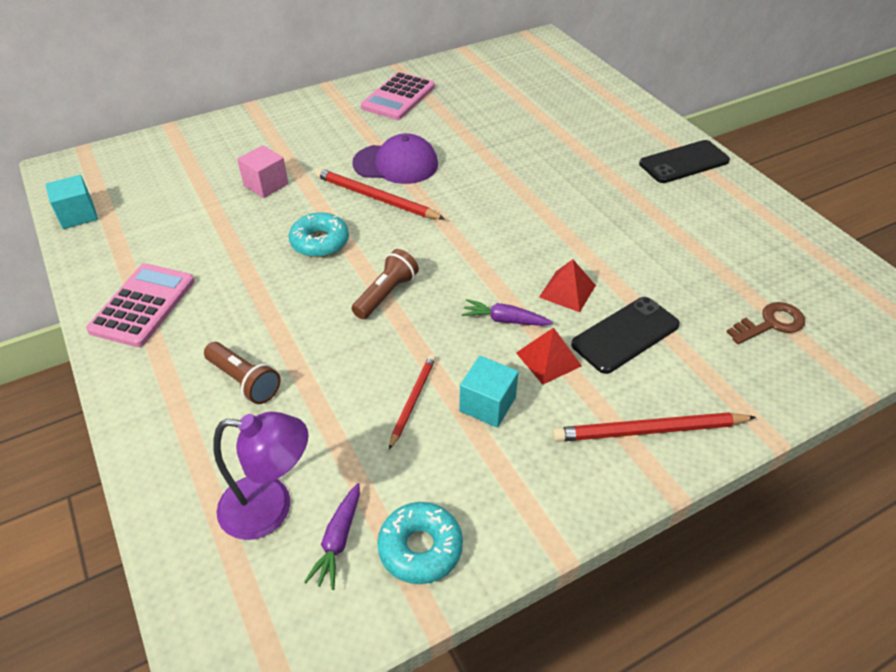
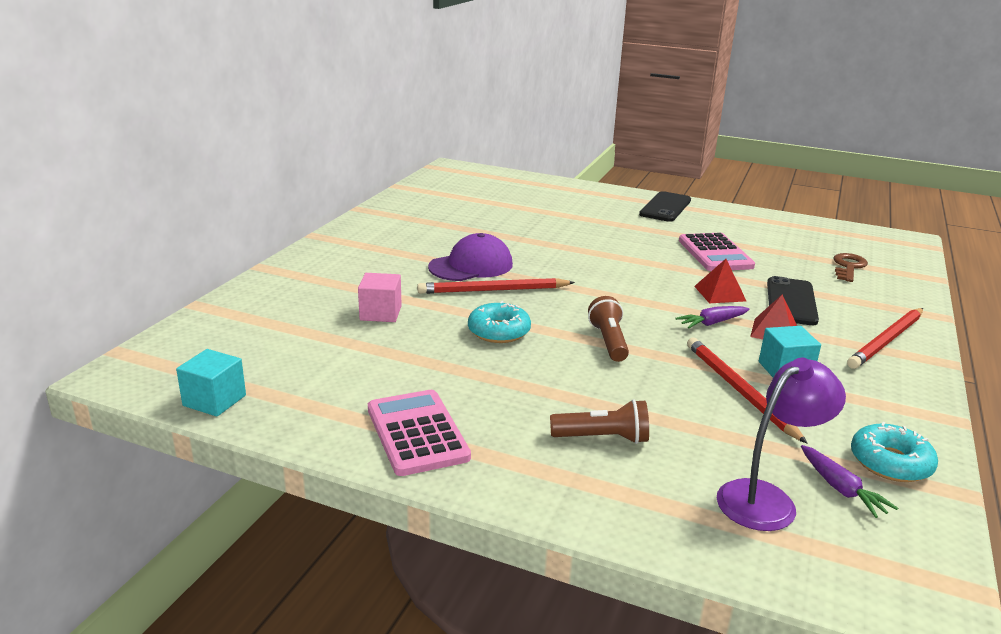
camera: 40 degrees left, 20 degrees down
pink calculator [361,72,435,120] -> pink calculator moved to [679,233,755,271]
red pencil [389,355,436,450] -> red pencil [687,338,807,443], size x1.64

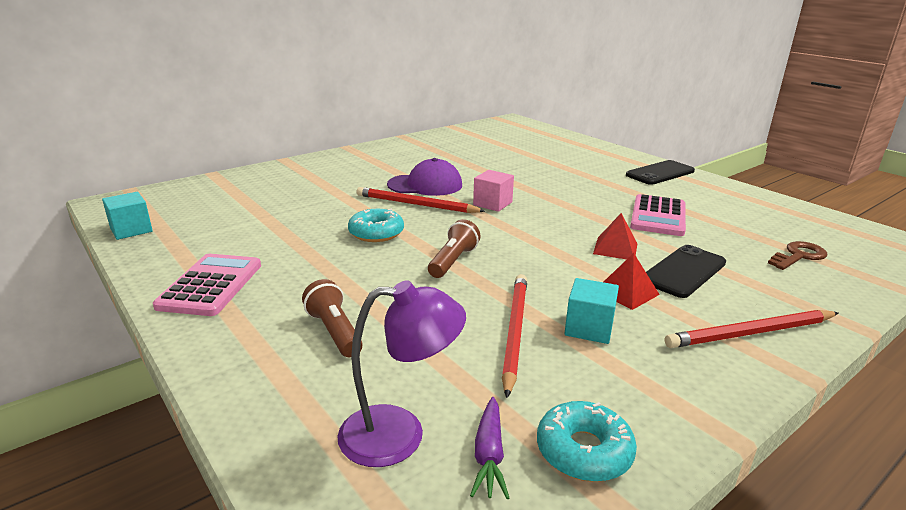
camera: 30 degrees right, 0 degrees up
pink cube [358,273,402,322] -> pink cube moved to [473,170,514,212]
brown flashlight [550,399,649,444] -> brown flashlight turned 150 degrees counterclockwise [302,279,363,357]
purple carrot [675,306,750,329] -> none

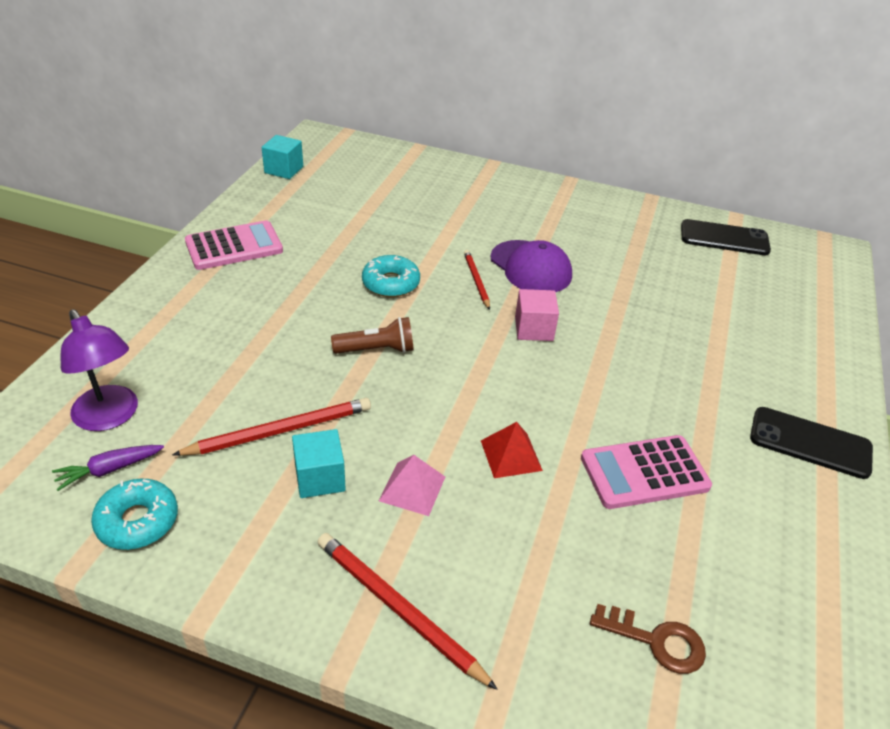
camera: 55 degrees right, 15 degrees up
brown flashlight [302,279,363,357] -> none
red pencil [356,187,485,213] -> red pencil [464,250,490,310], size x0.61
red pyramid [604,253,660,310] -> pink pyramid [379,455,445,516]
black phone [646,245,726,298] -> black phone moved to [681,219,771,255]

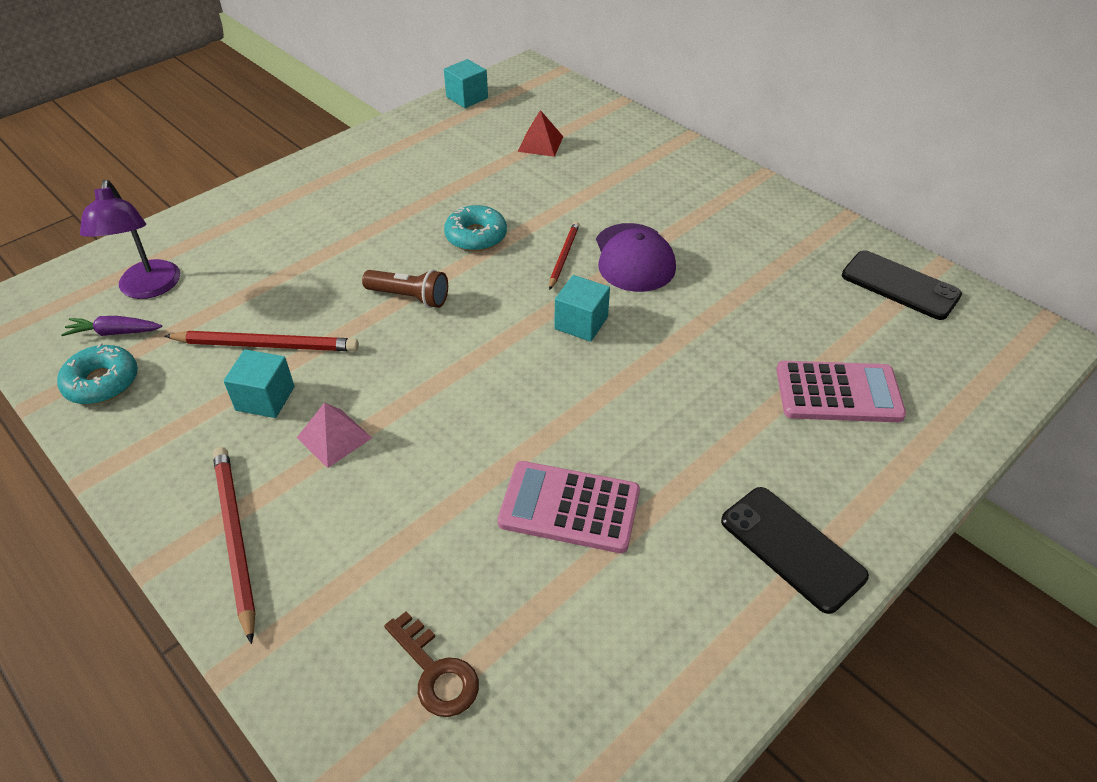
camera: 30 degrees right, 5 degrees up
pink calculator [185,221,283,270] -> pink calculator moved to [776,361,906,422]
red pyramid [481,422,543,478] -> red pyramid moved to [517,110,563,157]
pink cube [515,289,559,341] -> turquoise cube [555,275,610,342]

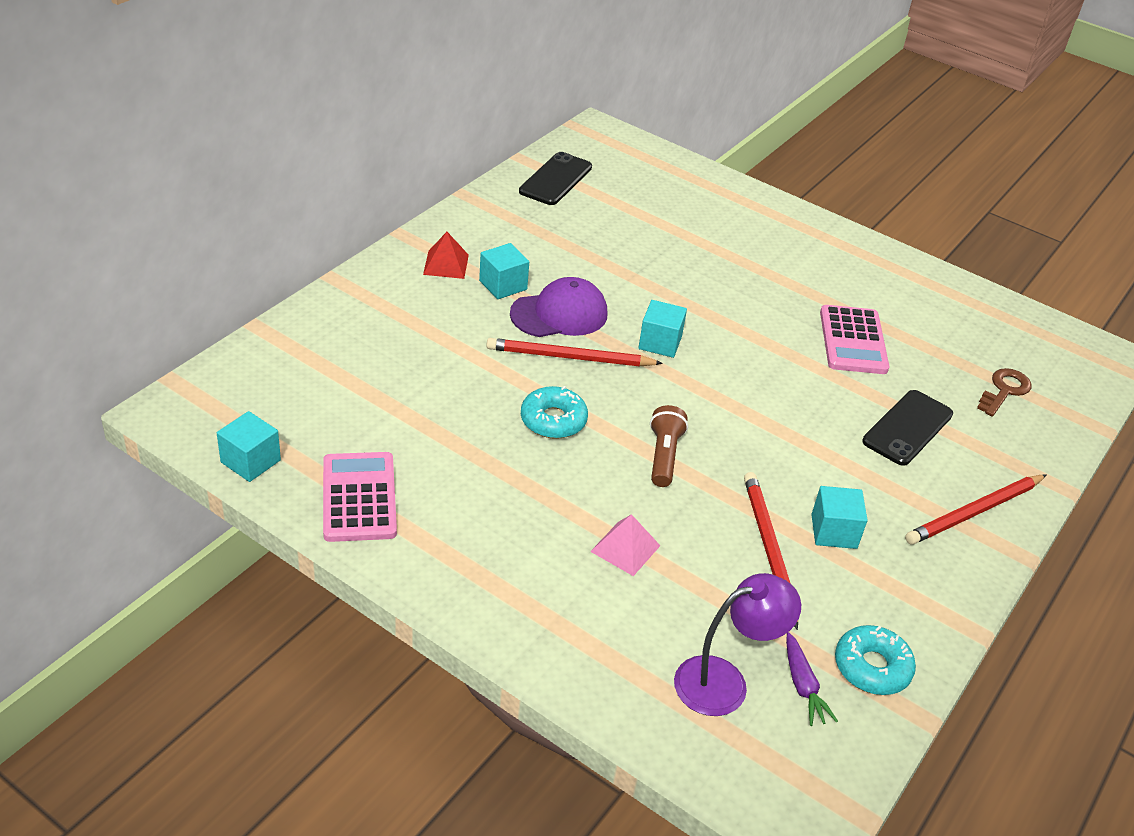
camera: 105 degrees left, 5 degrees down
pink pyramid [297,403,372,468] -> pink pyramid moved to [590,514,660,576]
red pyramid [517,110,563,157] -> red pyramid moved to [423,232,469,279]
red pencil [549,221,579,290] -> red pencil [486,338,663,366], size x1.64
black phone [721,487,869,614] -> black phone moved to [862,390,953,466]
pink calculator [776,361,906,422] -> pink calculator moved to [323,452,397,542]
none -> turquoise cube [479,243,529,299]

